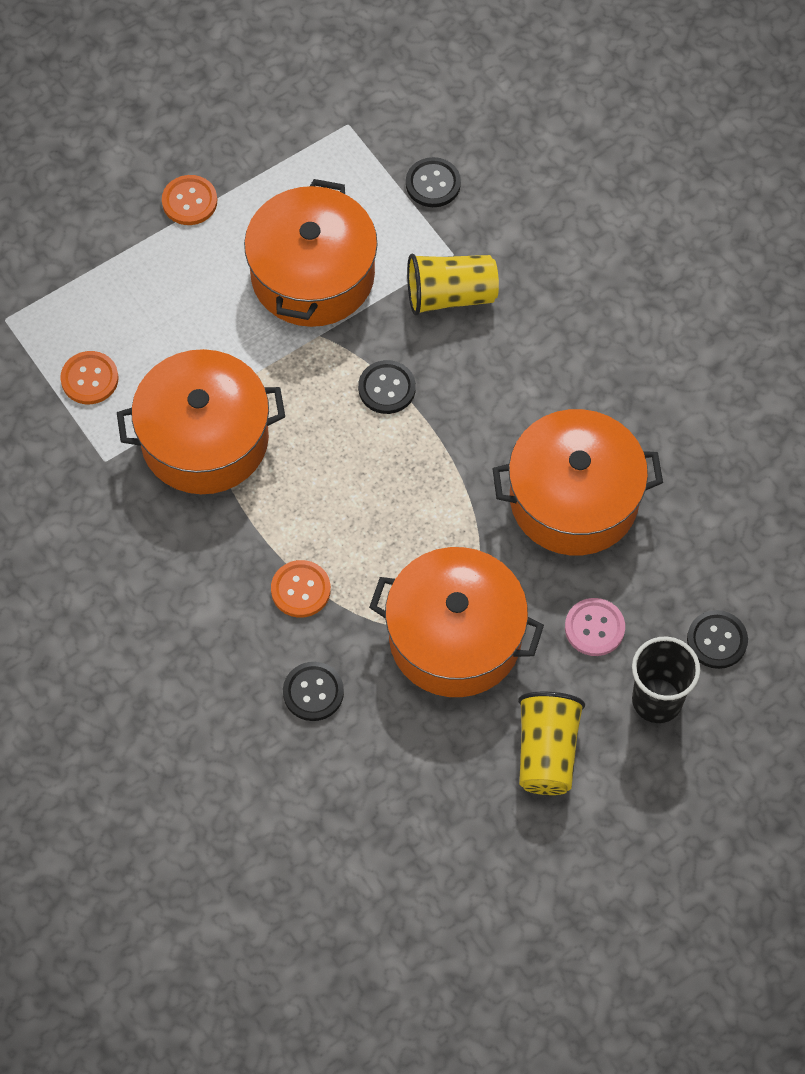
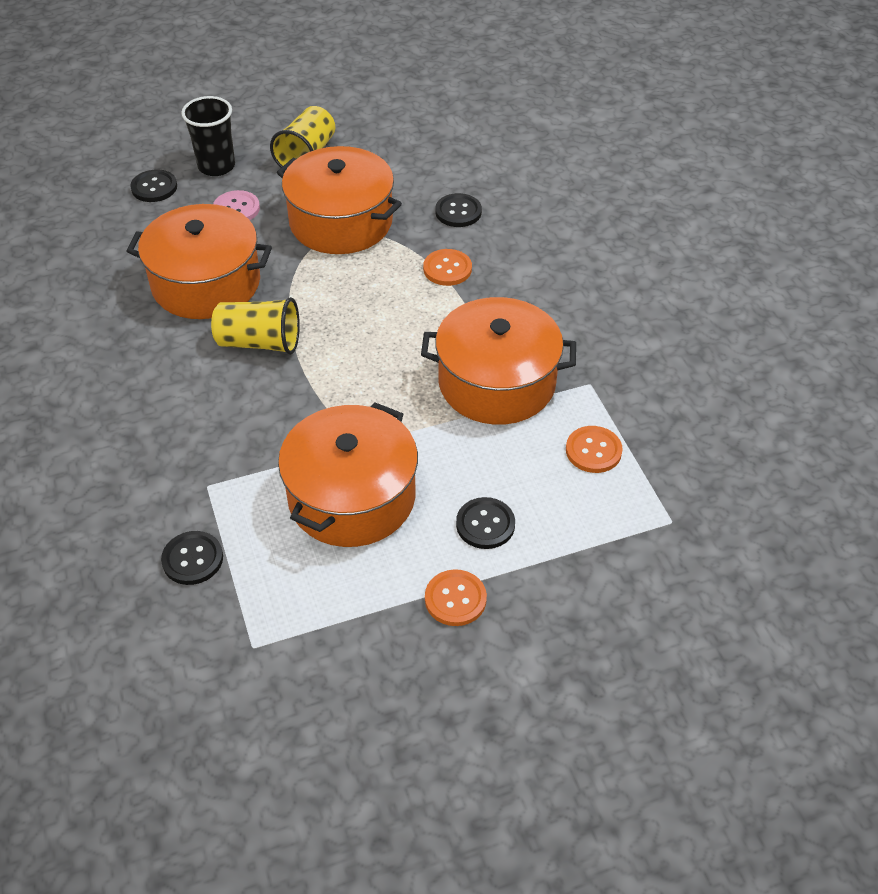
camera: 165 degrees left, 15 degrees down
black button [358,360,416,414] -> black button moved to [456,497,515,549]
yellow cup [407,254,499,316] -> yellow cup moved to [211,297,300,355]

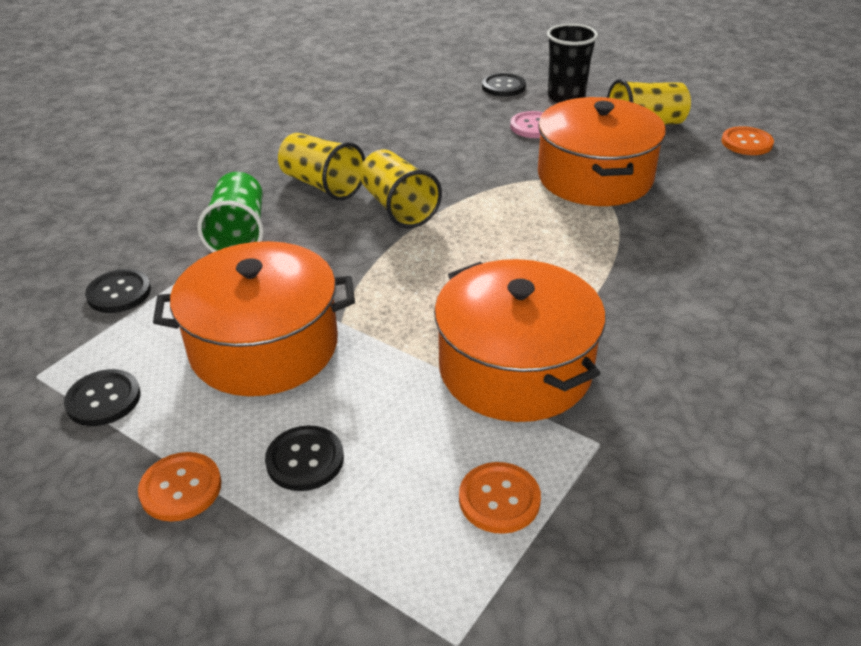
camera: 55 degrees right, 10 degrees down
orange pot [127,204,272,319] -> none
orange button [423,249,472,286] -> orange button moved to [722,126,774,155]
black button [435,193,482,227] -> black button moved to [64,369,141,426]
none -> green cup [197,172,264,252]
none -> yellow cup [278,133,365,201]

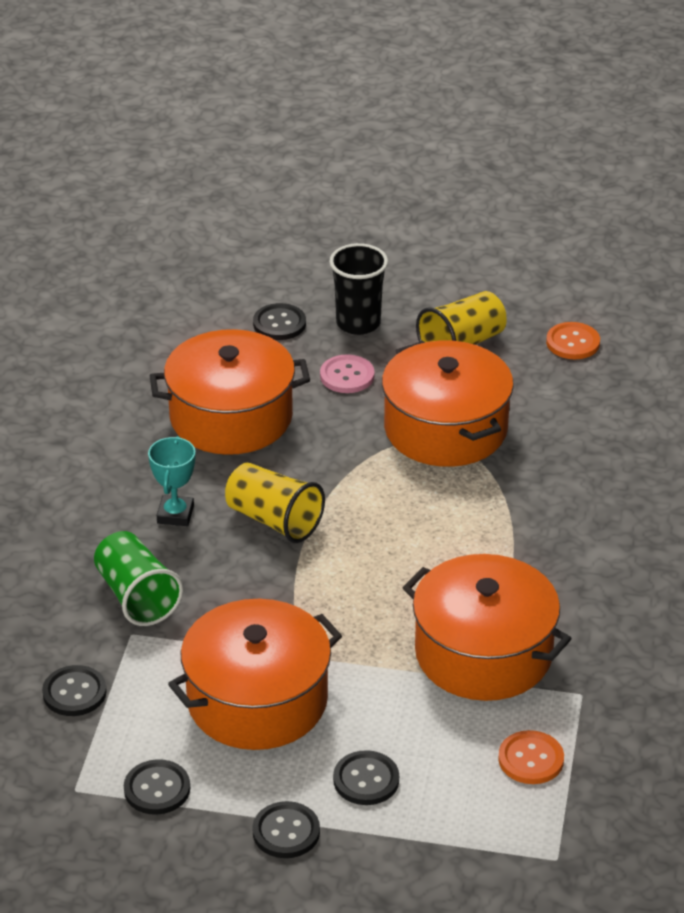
camera: 25 degrees left, 0 degrees up
orange button [138,452,222,522] -> black button [252,801,320,858]
yellow cup [278,133,365,201] -> turquoise trophy [148,436,195,526]
none -> orange pot [149,329,310,455]

